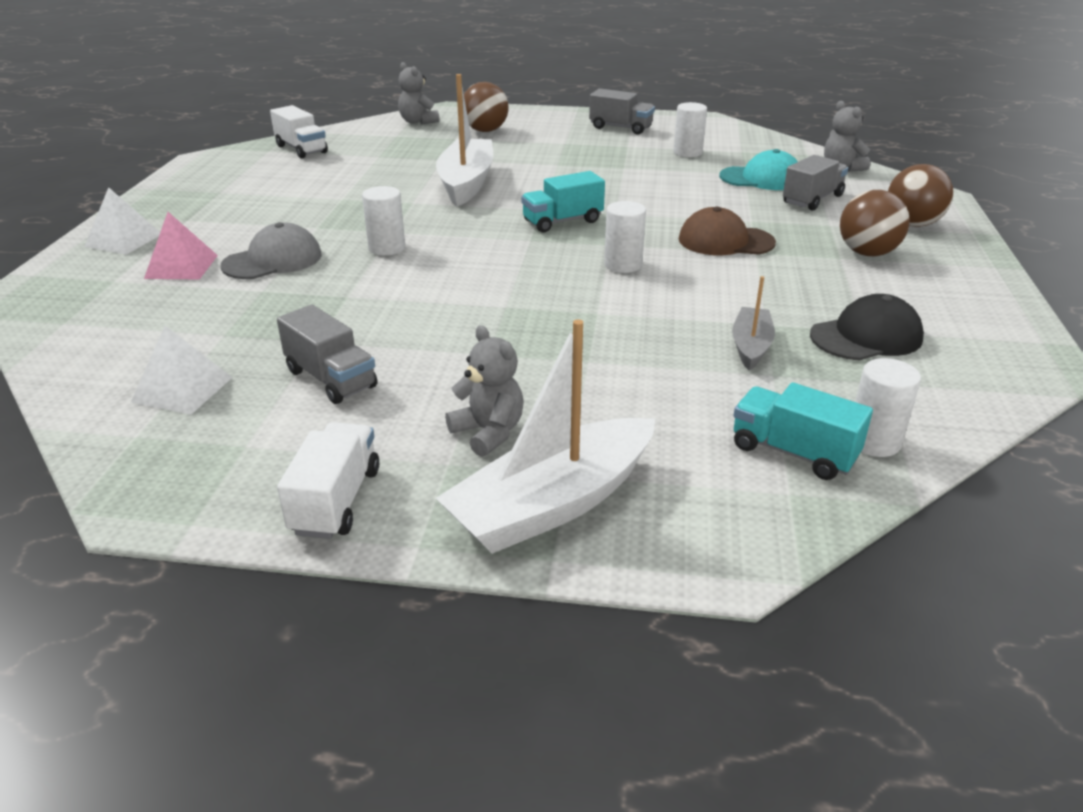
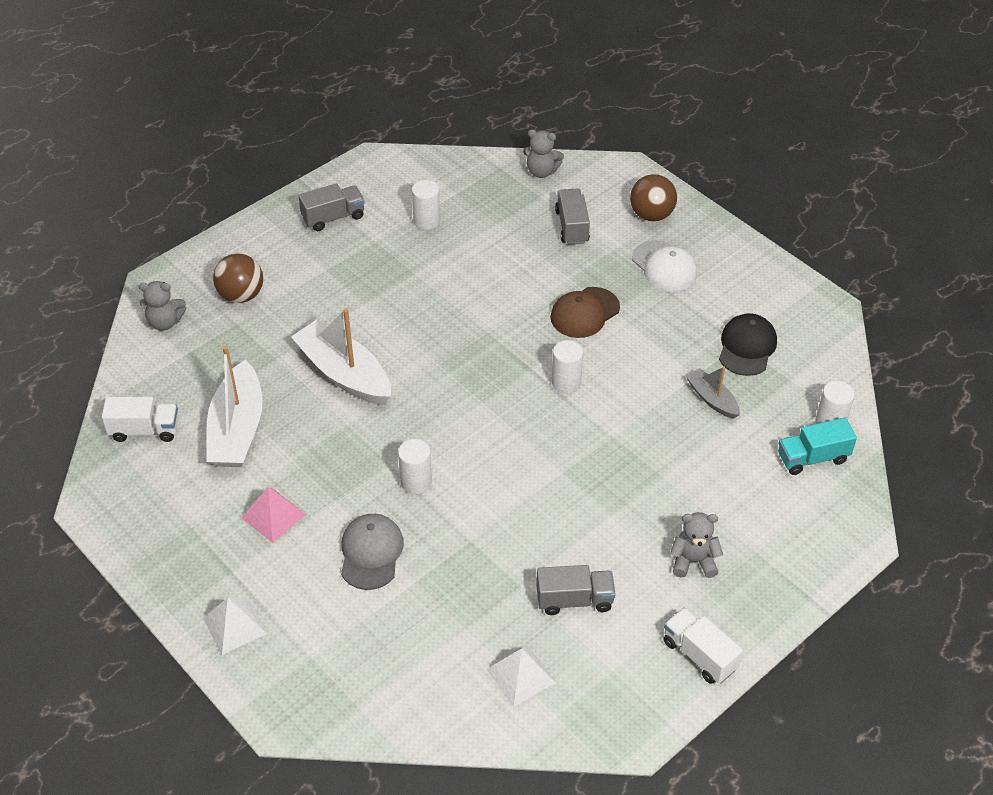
camera: 50 degrees left, 15 degrees up
pink pyramid [144,212,218,279] -> pink pyramid moved to [241,487,306,543]
white boat [436,320,655,554] -> white boat moved to [206,346,263,467]
turquoise truck [521,171,605,232] -> none
turquoise cap [719,149,798,190] -> none
brown ball [840,190,910,256] -> white cap [632,240,697,291]

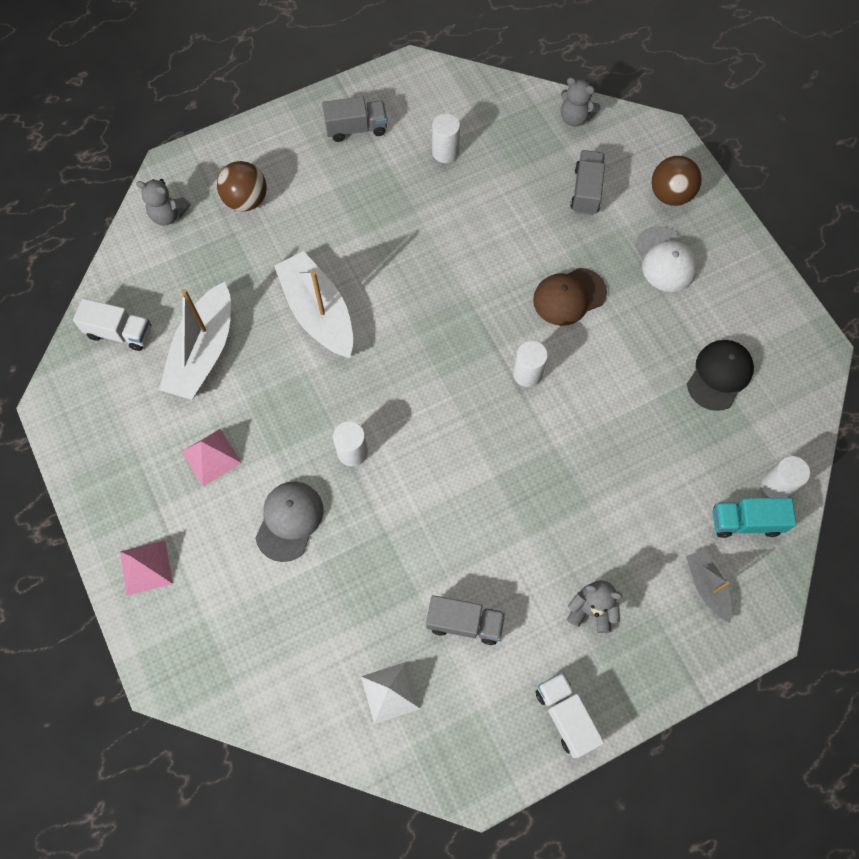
camera: 15 degrees right, 20 degrees up
white pyramid [203,597,267,655] -> pink pyramid [120,540,173,596]
grey boat [686,366,740,419] -> grey boat moved to [686,549,732,623]

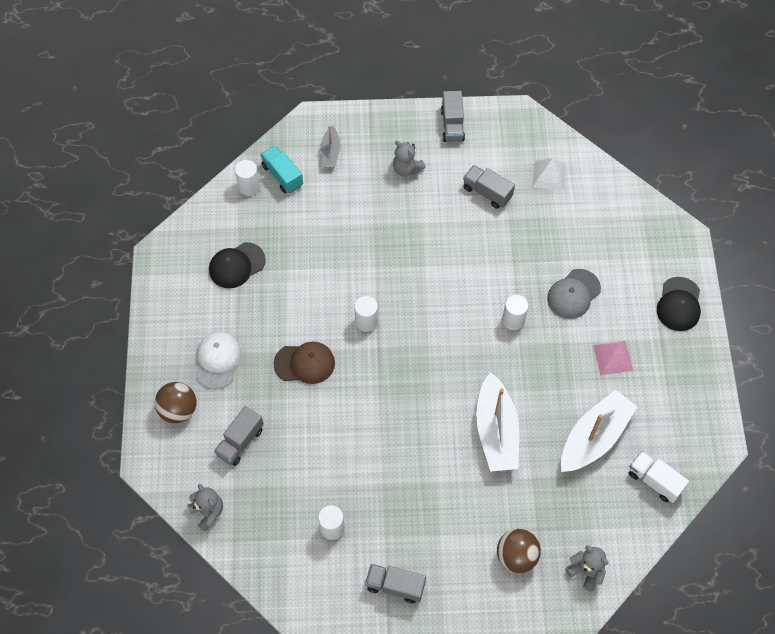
camera: 155 degrees left, 5 degrees down
pink pyramid [120,540,173,596] -> black cap [657,277,701,331]
white truck [536,672,604,758] -> grey truck [441,91,465,142]
turquoise truck [713,498,796,538] -> turquoise truck turned 150 degrees counterclockwise [260,145,303,194]

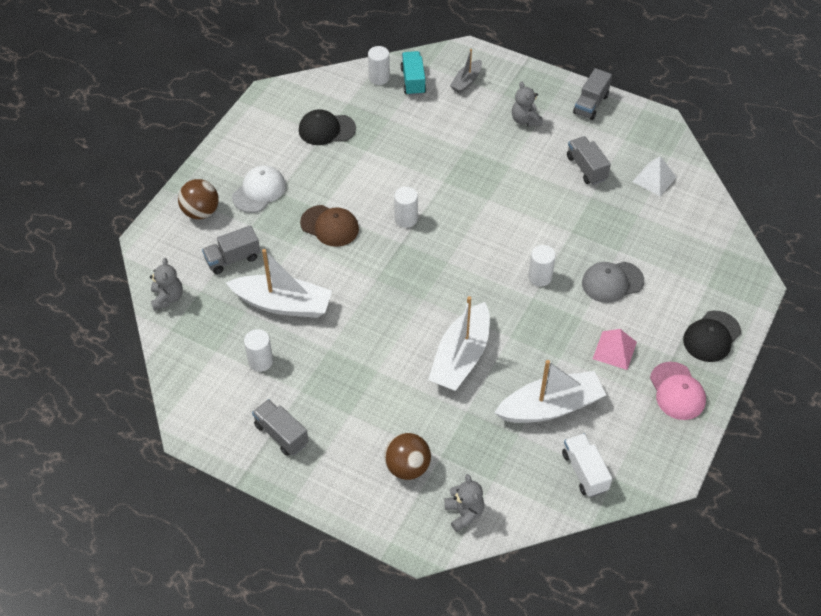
camera: 30 degrees right, 10 degrees down
none -> white boat [226,249,332,318]
none -> pink cap [650,362,706,420]

